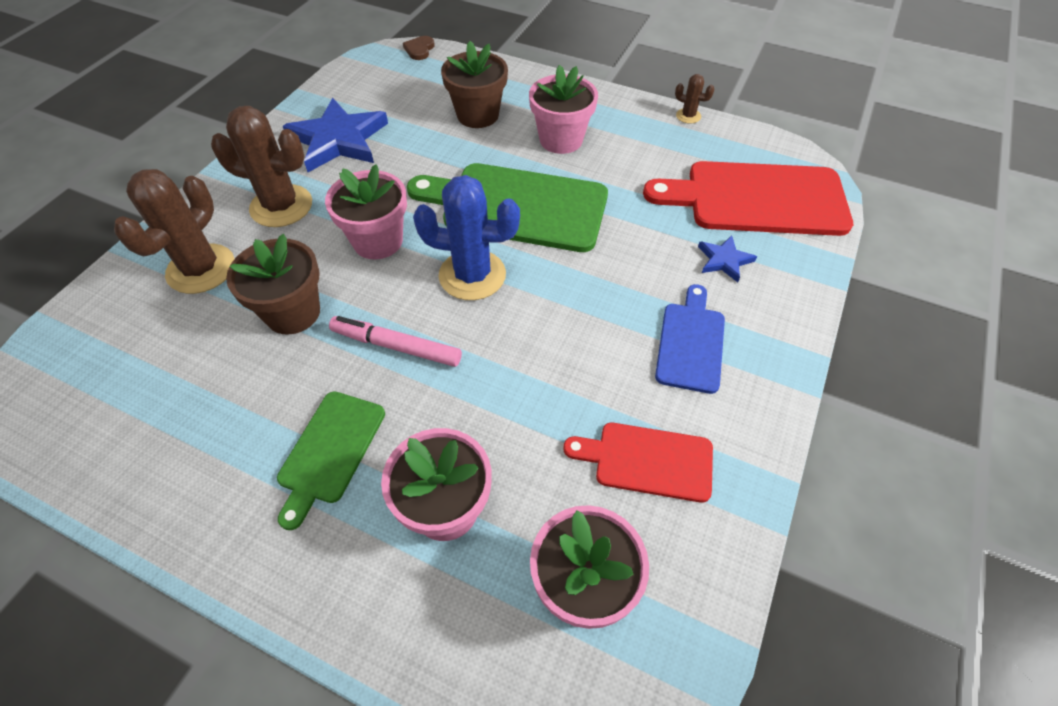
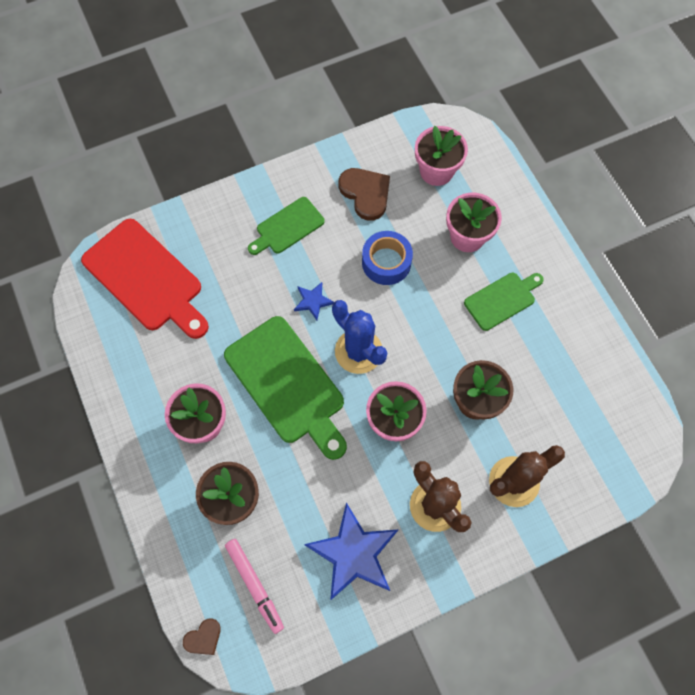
camera: 140 degrees left, 15 degrees up
pink marker [329,316,462,367] -> pink marker moved to [225,539,284,634]
red cutting board [564,423,713,503] -> brown heart [339,168,390,221]
blue cutting board [655,284,725,394] -> green cutting board [248,197,325,255]
brown cactus [675,74,715,124] -> none
blue star [698,235,757,282] -> blue star moved to [294,282,334,320]
none -> blue tape [362,231,413,285]

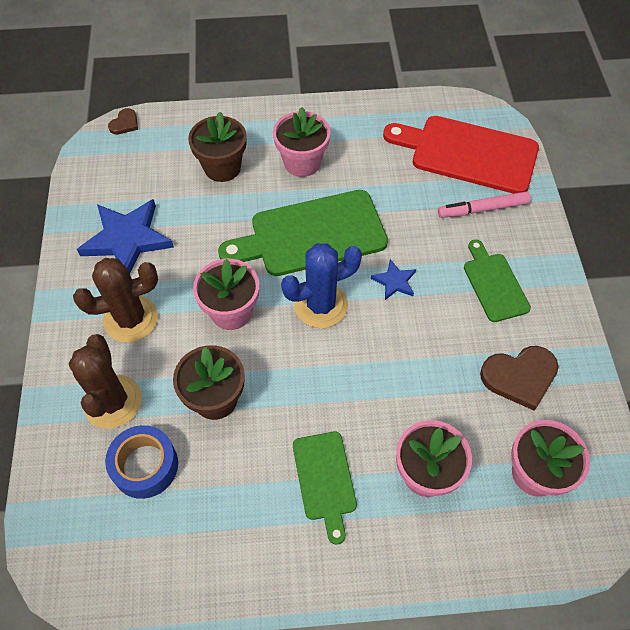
camera: 110 degrees right, 10 degrees down
red cutting board [81,219,209,339] -> red cutting board turned 45 degrees clockwise [383,116,539,194]
brown heart [183,619,221,655] -> brown heart turned 135 degrees counterclockwise [108,108,138,135]
pink marker [225,539,284,634] -> pink marker moved to [438,192,531,218]
blue tape [362,231,413,285] -> blue tape moved to [105,425,178,499]

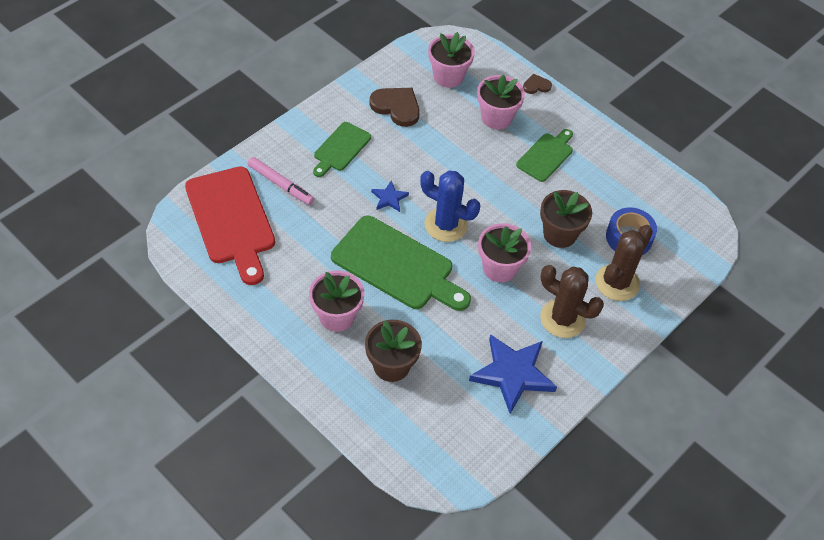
camera: 135 degrees left, 5 degrees down
brown heart [108,108,138,135] -> brown heart moved to [523,74,552,94]

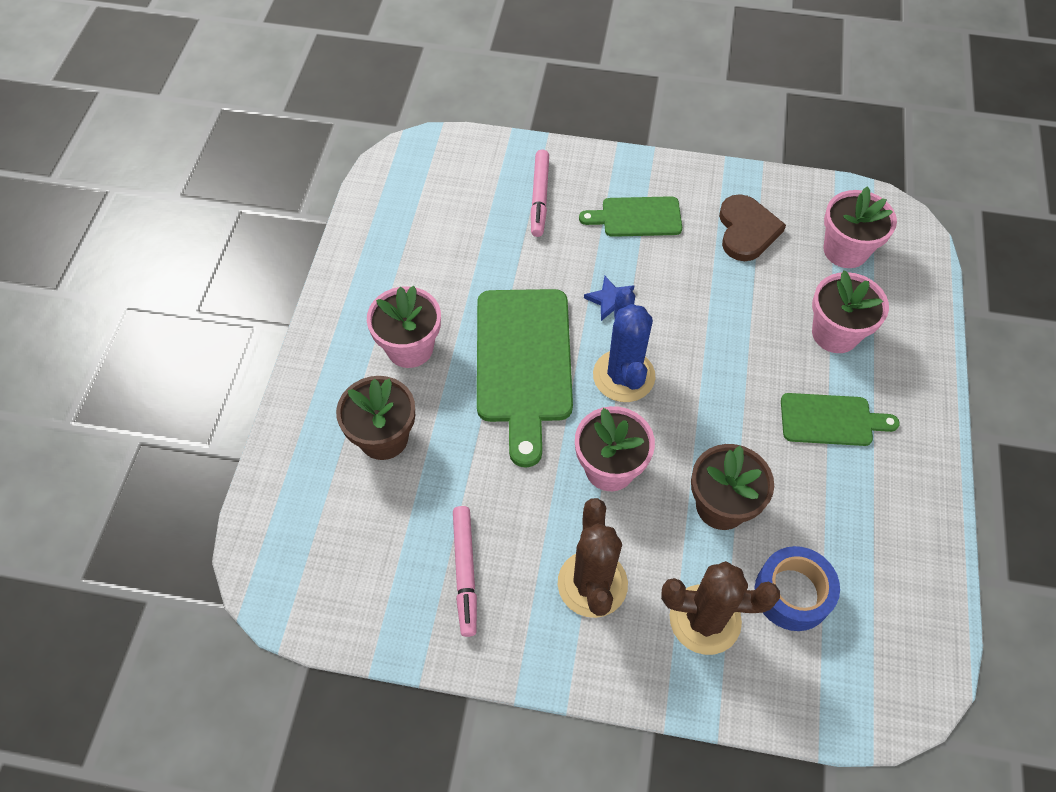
camera: 60 degrees right, 5 degrees up
red cutting board [185,166,275,285] -> none
blue star [469,334,557,414] -> pink marker [453,506,477,637]
brown heart [523,74,552,94] -> none

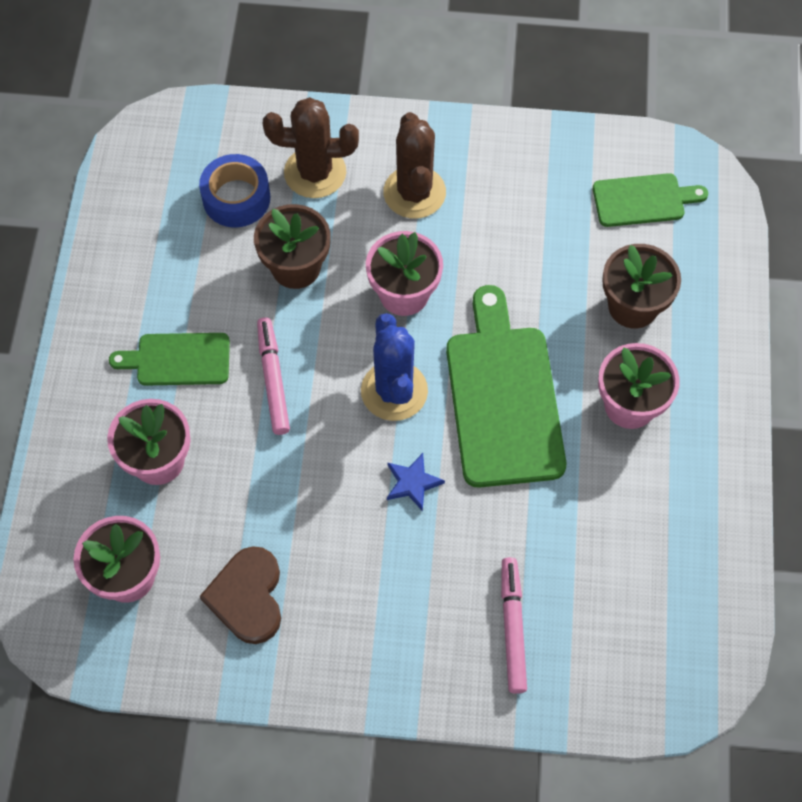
camera: 175 degrees right, 5 degrees up
pink marker [453,506,477,637] -> pink marker moved to [257,317,290,435]
green cutting board [579,196,682,237] -> green cutting board moved to [593,173,708,227]

